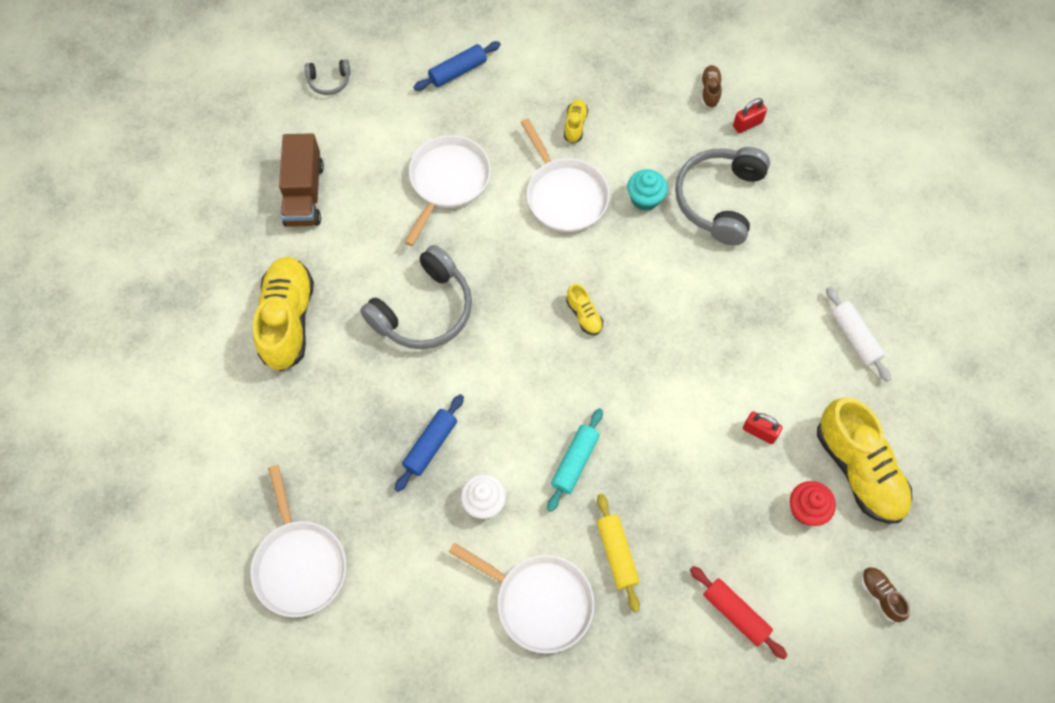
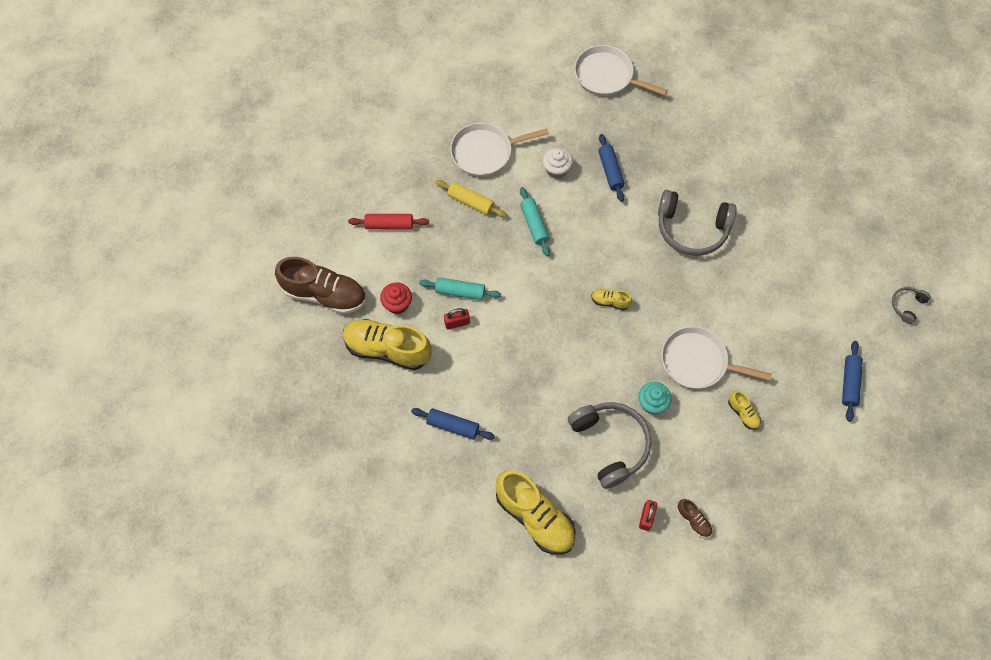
camera: 135 degrees right, 0 degrees up
yellow shoe [253,257,314,371] -> yellow shoe moved to [495,470,576,554]
brown truck [279,133,324,227] -> none
grey headphones [360,245,472,349] -> grey headphones turned 75 degrees counterclockwise [658,190,737,256]
white pan [404,135,491,246] -> none
white rolling pin [826,287,891,382] -> blue rolling pin [411,408,495,440]
brown shoe [861,567,910,622] -> brown shoe [275,257,366,314], size x2.24
none -> turquoise rolling pin [419,277,501,300]

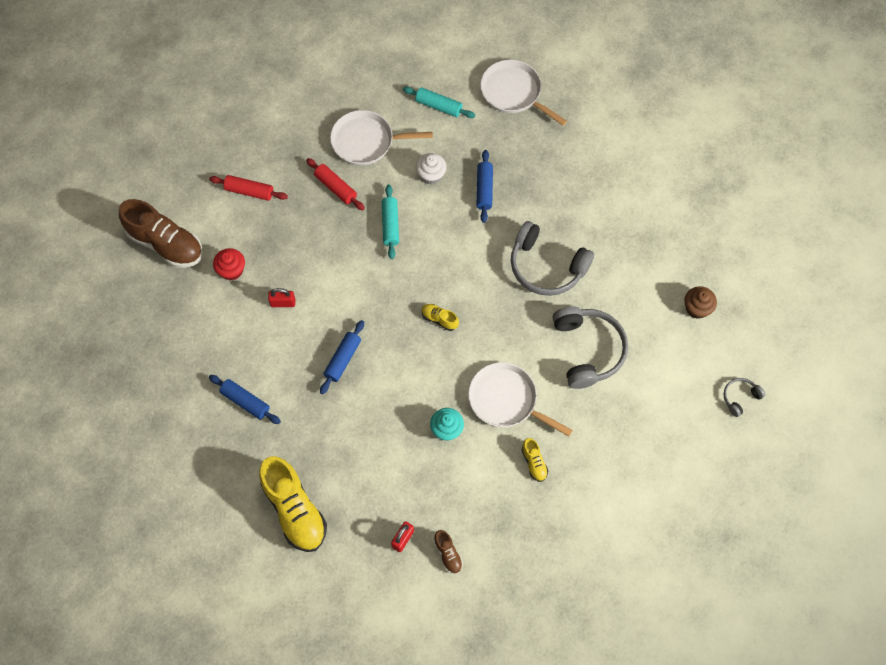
camera: 15 degrees right, 0 degrees up
yellow shoe [343,319,432,370] -> none
turquoise rolling pin [419,277,501,300] -> turquoise rolling pin moved to [403,86,475,118]
yellow rolling pin [436,180,506,217] -> red rolling pin [306,158,365,211]
grey headphones [568,402,651,489] -> grey headphones moved to [553,307,628,389]
blue rolling pin [842,341,863,422] -> blue rolling pin moved to [320,320,364,394]
none -> brown cupcake [684,286,717,319]

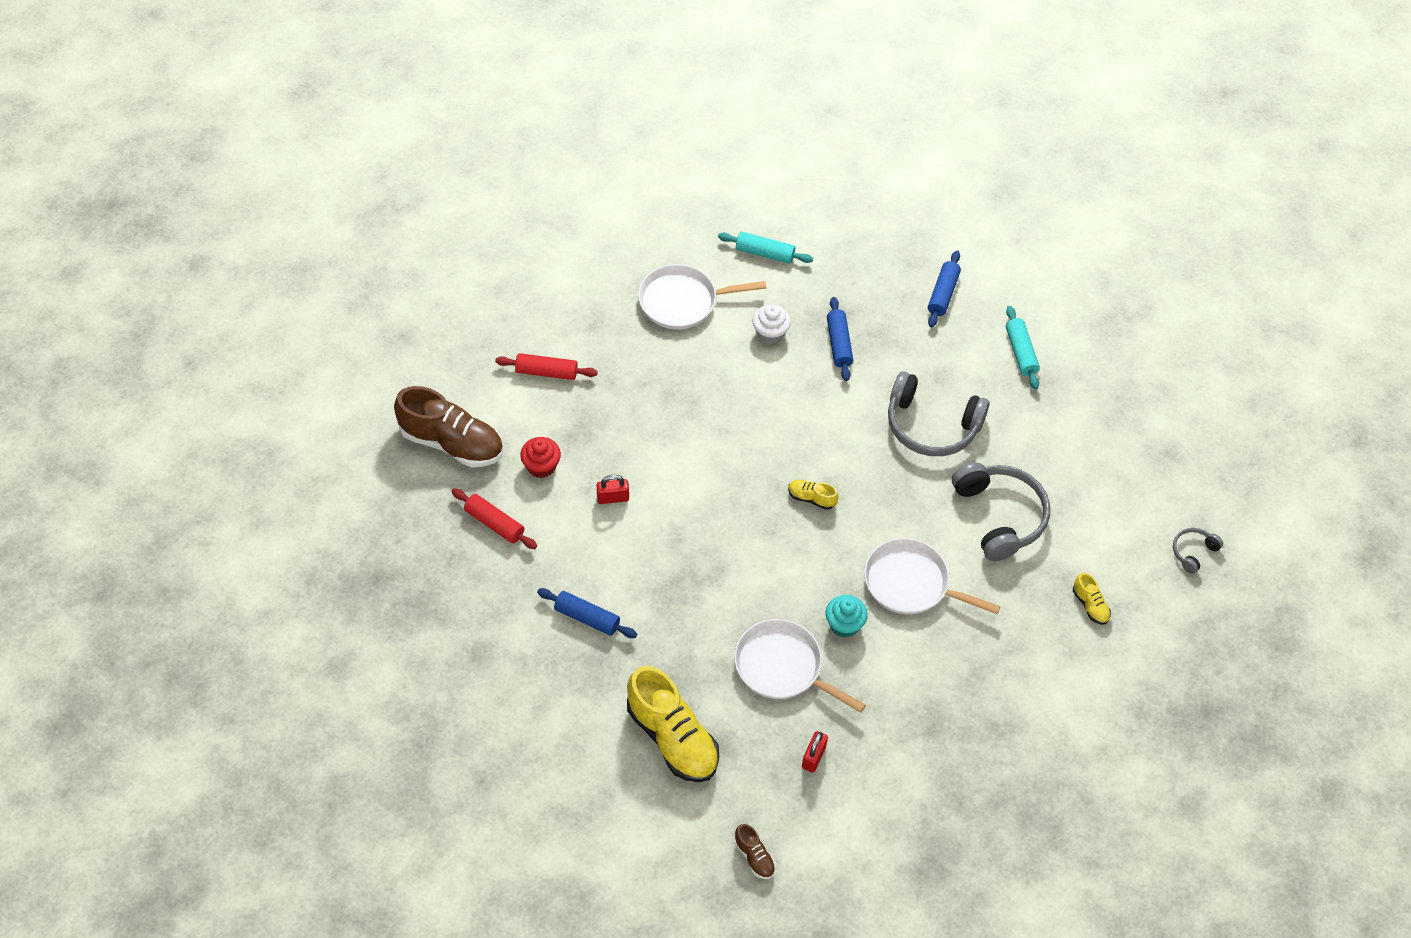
camera: 10 degrees left, 10 degrees down
red rolling pin [306,158,365,211] -> red rolling pin moved to [452,488,537,549]
blue rolling pin [320,320,364,394] -> blue rolling pin moved to [928,251,961,327]
turquoise rolling pin [382,185,399,259] -> turquoise rolling pin moved to [1006,306,1040,389]
brown shoe [434,530,463,574] -> brown shoe moved to [734,824,775,879]
white pan [480,59,567,126] -> white pan moved to [734,619,866,713]
yellow shoe [521,438,548,482] -> yellow shoe moved to [1073,573,1111,624]
brown cupcake [684,286,717,319] -> none

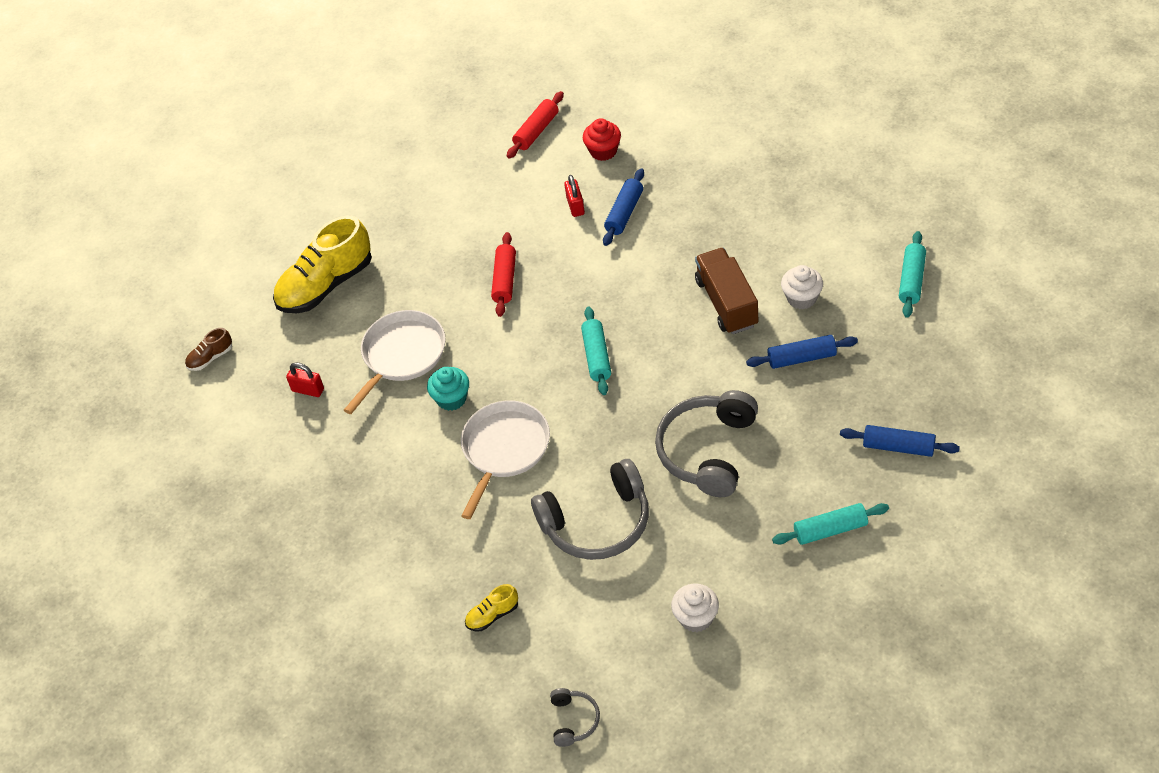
camera: 95 degrees right, 5 degrees down
brown shoe [394,386,503,467] -> none
red rolling pin [495,353,598,380] -> red rolling pin moved to [491,232,516,317]
blue rolling pin [537,588,637,638] -> blue rolling pin moved to [603,168,644,246]
white pan [638,264,766,329] -> none
yellow shoe [788,480,838,510] -> turquoise rolling pin [581,307,611,395]
grey headphones [1173,528,1223,574] -> grey headphones turned 45 degrees clockwise [550,688,600,747]
none -> white cupcake [671,584,719,632]
none -> brown truck [695,248,759,334]

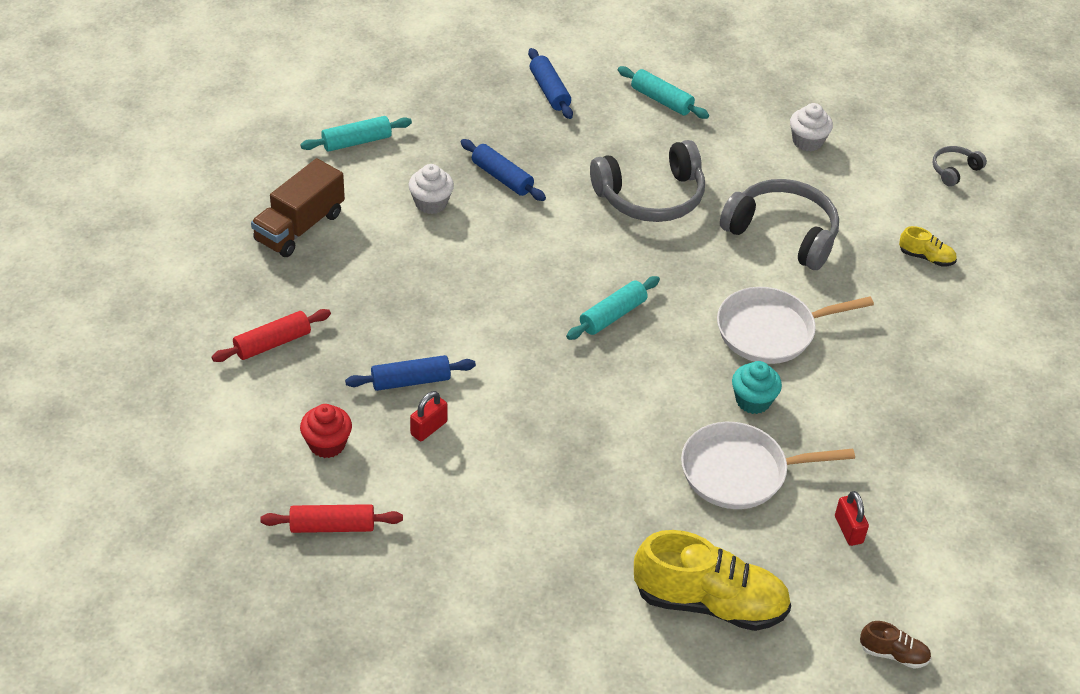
camera: 135 degrees left, 5 degrees down
red rolling pin [491,232,516,317] -> red rolling pin moved to [212,309,331,362]
brown truck [695,248,759,334] -> brown truck moved to [251,158,345,257]

